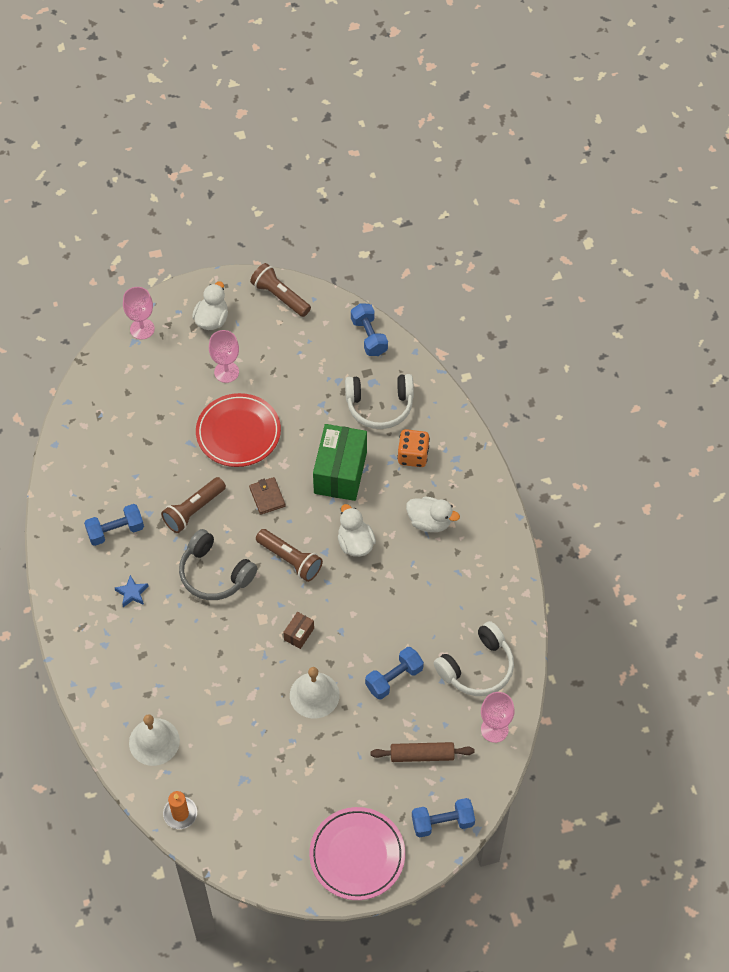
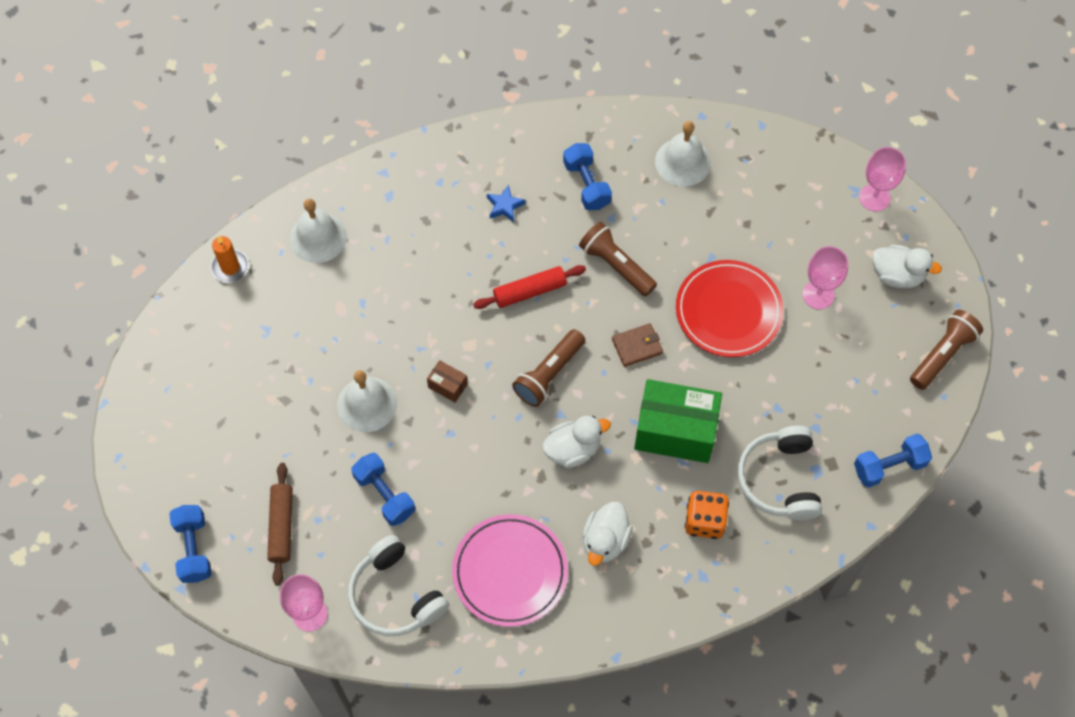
camera: 90 degrees right, 5 degrees up
grey headphones [179,529,257,600] -> red rolling pin [473,265,586,309]
pink plate [309,807,405,900] -> pink plate moved to [452,514,568,627]
none -> white bell [655,121,711,186]

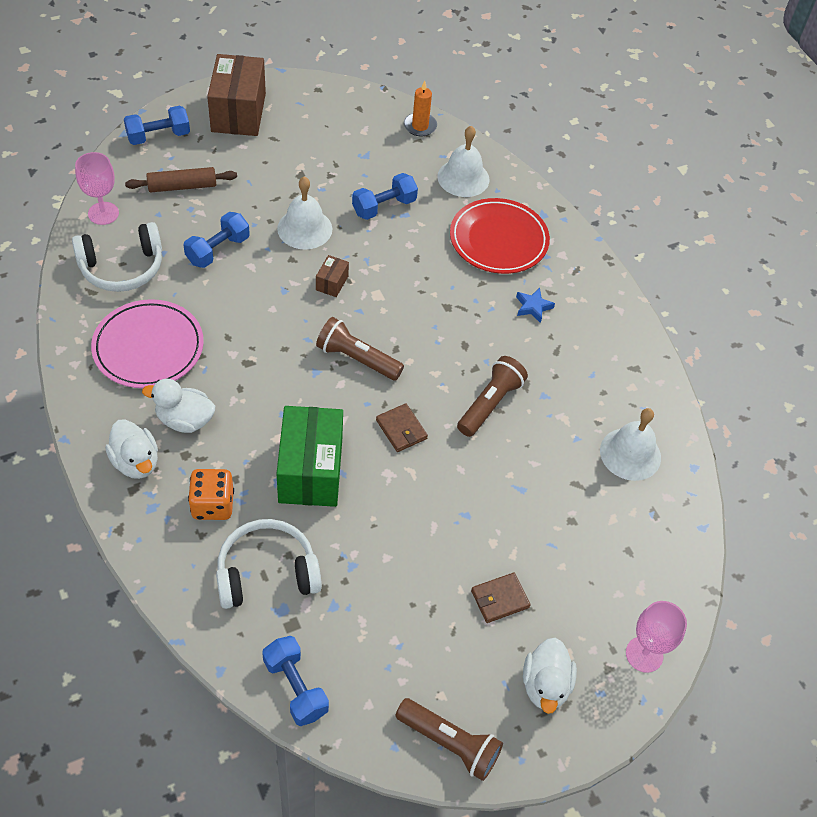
camera: 75 degrees right, 10 degrees down
white headphones [348,535,449,636] -> white headphones turned 150 degrees counterclockwise [72,222,162,292]
red rolling pin [473,265,586,309] -> none
white duck [542,416,611,468] -> white duck moved to [105,419,158,479]
blue dumbbell [563,143,612,210] -> blue dumbbell moved to [352,173,418,220]
red plate [676,260,784,357] -> red plate moved to [450,198,550,274]
pink goblet [802,246,848,309] -> brown wallet [471,573,530,623]
none -> brown box [207,54,266,136]

